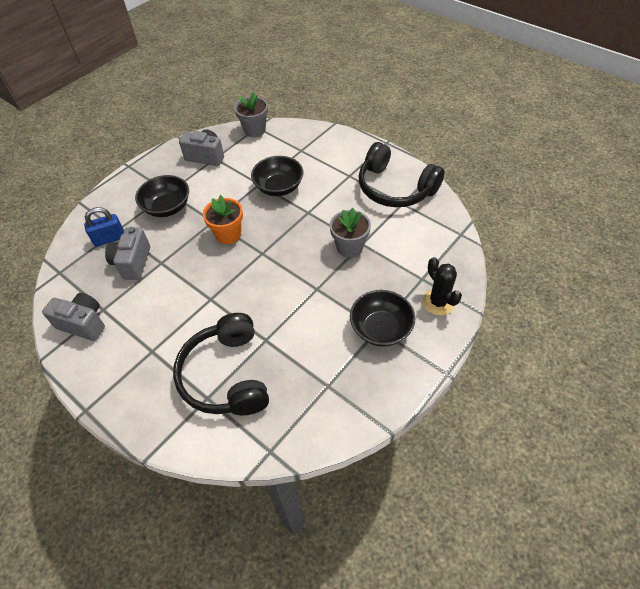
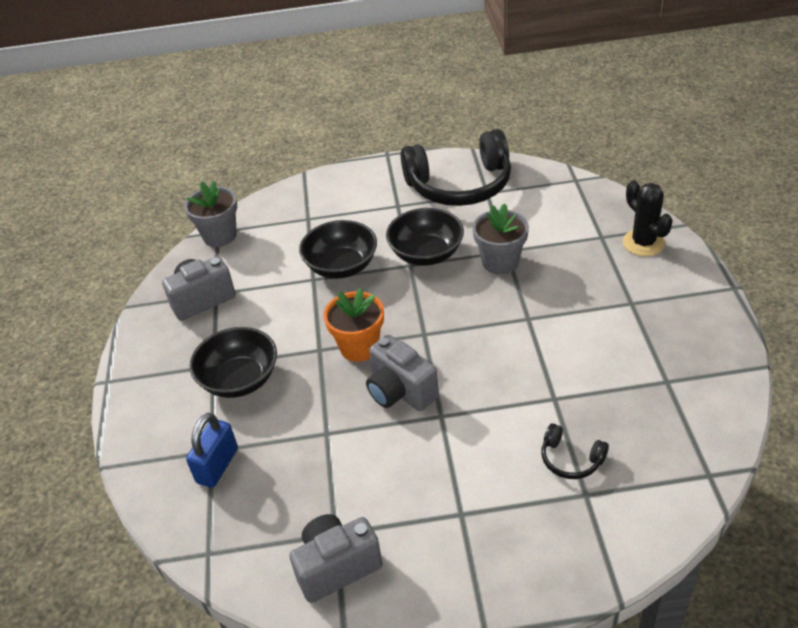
camera: 45 degrees left, 10 degrees down
grey camera [105,227,150,280] -> grey camera moved to [366,335,439,411]
black headphones [173,313,269,415] -> black headphones [541,423,609,479], size x0.43
black bowl [350,290,415,347] -> black bowl moved to [386,208,464,266]
black cactus [422,257,462,315] -> black cactus turned 45 degrees clockwise [623,180,673,256]

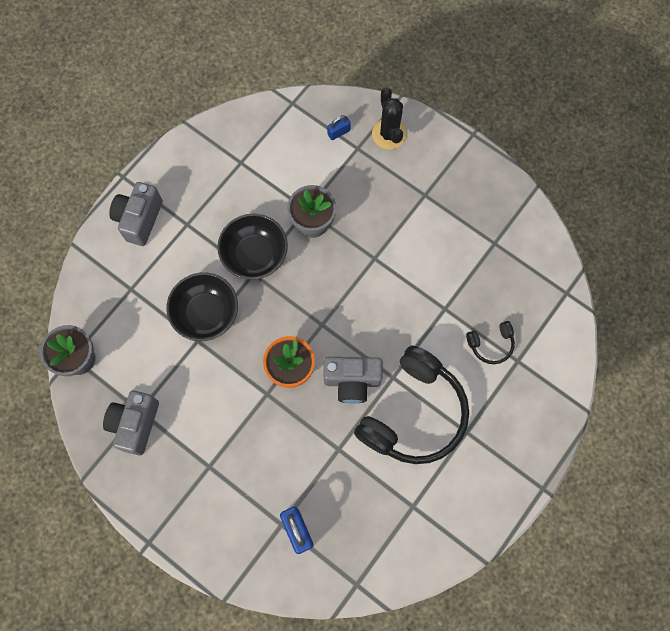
camera: 50 degrees left, 30 degrees up
black bowl [190,327,277,398] -> none
grey camera [289,514,383,603] -> grey camera moved to [109,182,163,246]
black headphones [401,129,511,206] -> black headphones moved to [354,345,469,464]
black cactus [623,180,673,256] -> black cactus turned 60 degrees clockwise [372,87,407,150]
none -> blue padlock [327,115,351,140]

